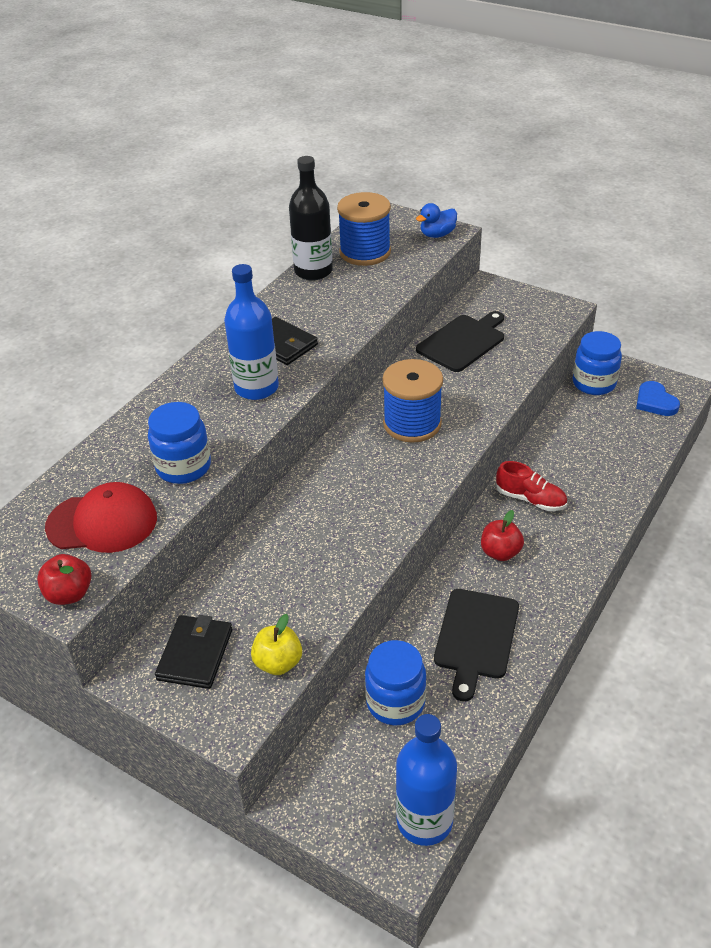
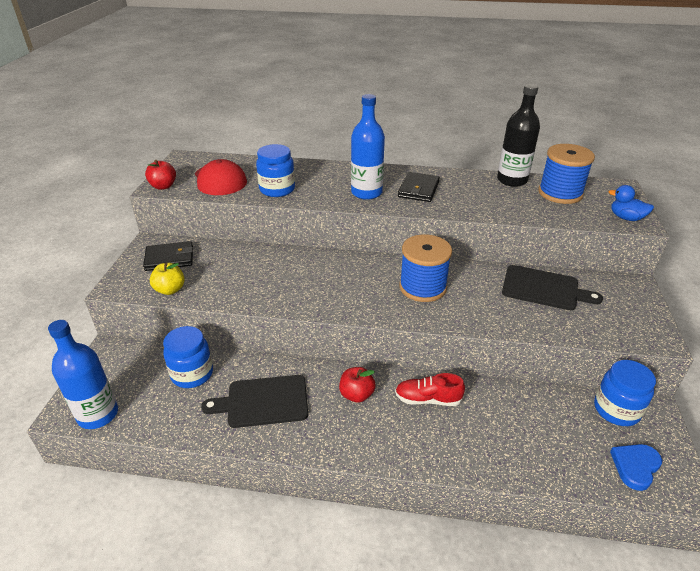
camera: 65 degrees right, 5 degrees down
red shoe [496,461,567,511] -> red shoe turned 90 degrees clockwise [395,373,465,406]

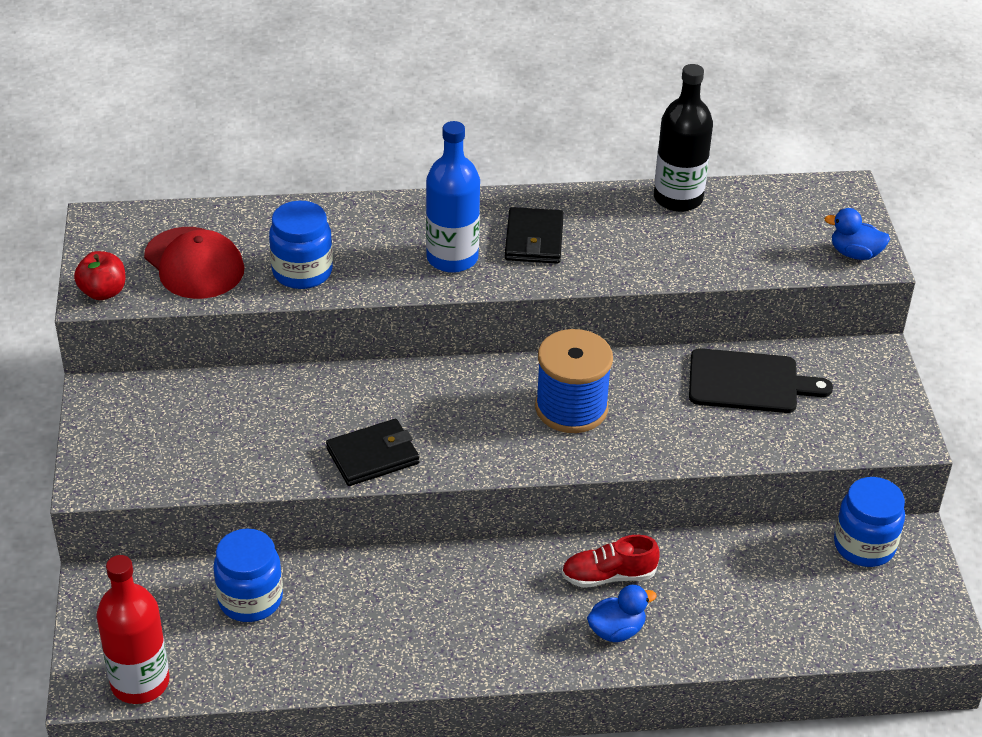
camera: 15 degrees left, 5 degrees up
blue bottle [48,320,118,429] -> red bottle [96,555,169,704]
black wallet [143,241,193,271] -> black wallet moved to [326,419,420,486]
yellow apple [150,263,185,295] -> none
black cutting board [201,375,308,428] -> none
red apple [339,367,376,403] -> none
blue spool [538,144,595,204] -> none
blue heart [610,444,662,491] -> none
none -> blue duck [587,585,657,642]

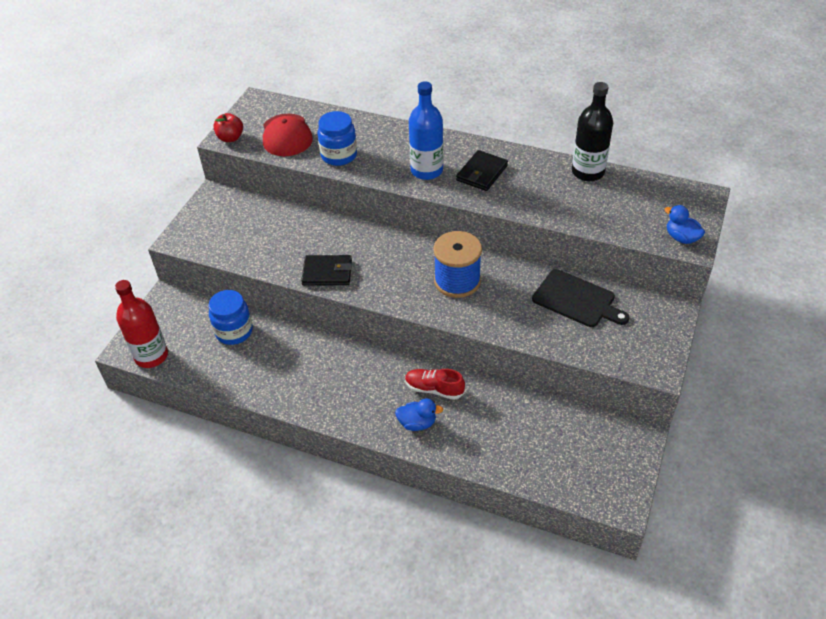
camera: 30 degrees right, 5 degrees up
blue jar [834,477,905,567] -> none

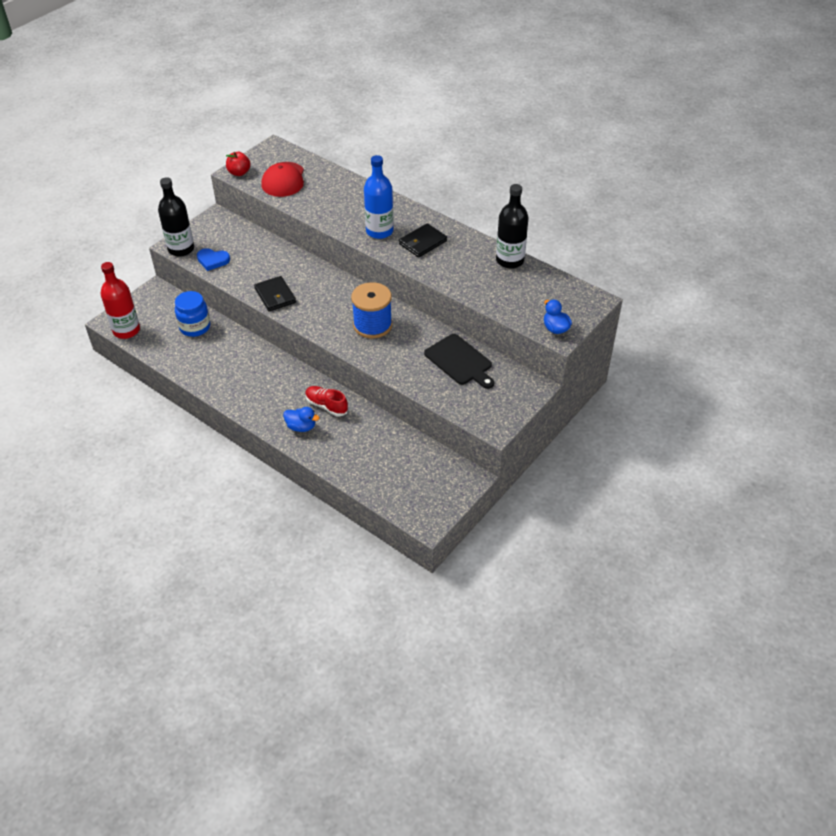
camera: 15 degrees right, 0 degrees up
black wallet [301,255,352,286] -> black wallet turned 45 degrees clockwise [254,276,296,311]
blue jar [318,111,357,166] -> none
none -> black bottle [158,177,194,257]
none -> blue heart [197,248,230,271]

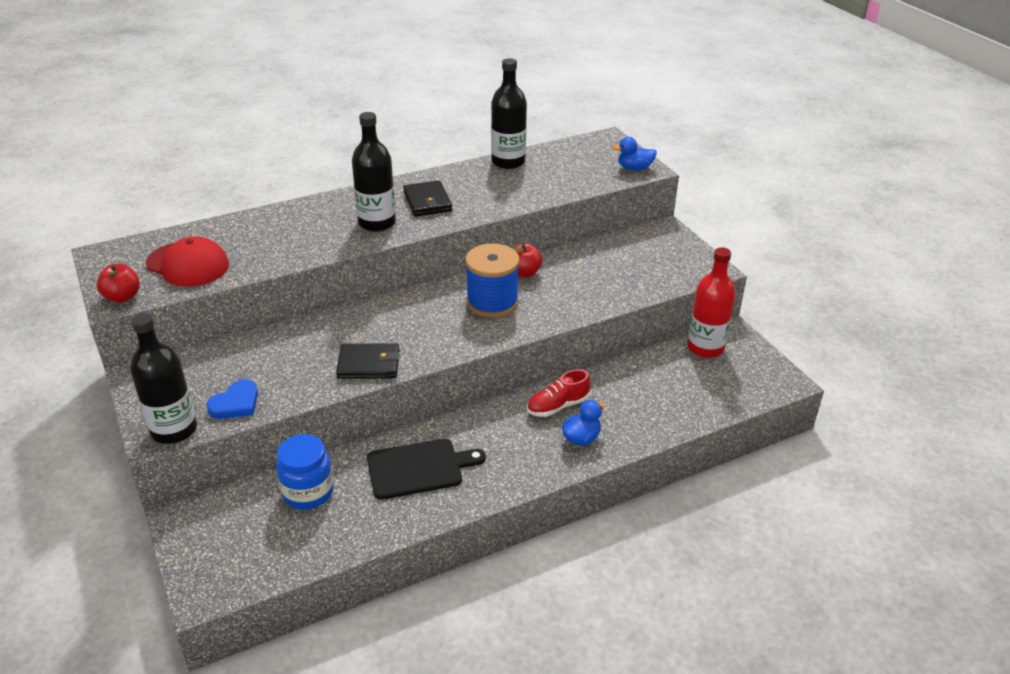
camera: 65 degrees left, 10 degrees down
red bottle [101,262,140,339] -> red bottle moved to [687,247,736,358]
blue bottle [364,155,394,239] -> black bottle [352,112,396,232]
black cutting board [424,334,494,389] -> black cutting board moved to [367,439,486,500]
none -> red apple [513,244,543,278]

